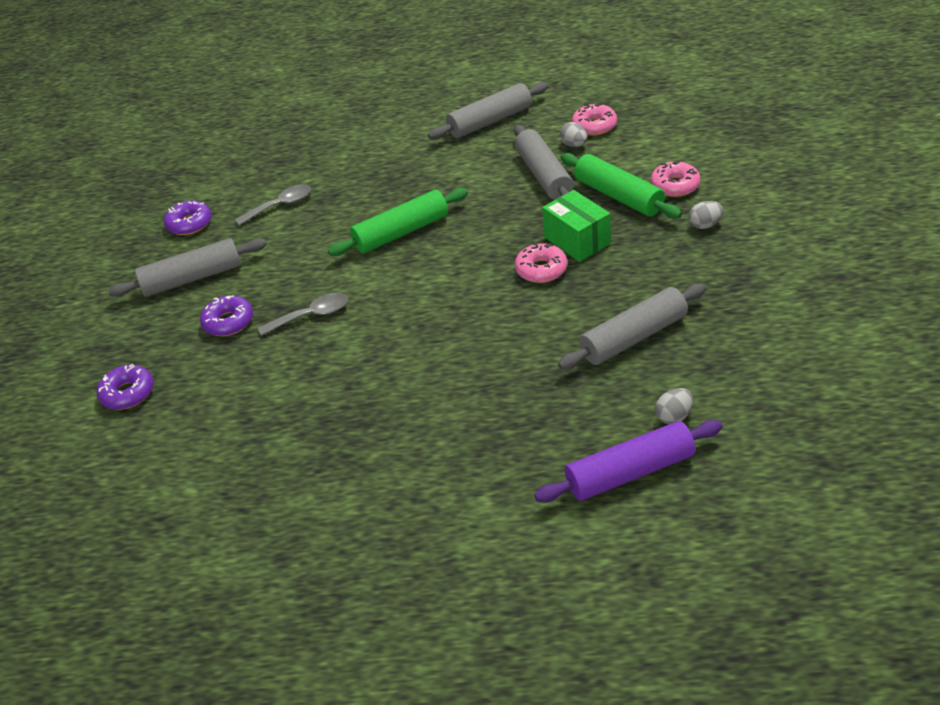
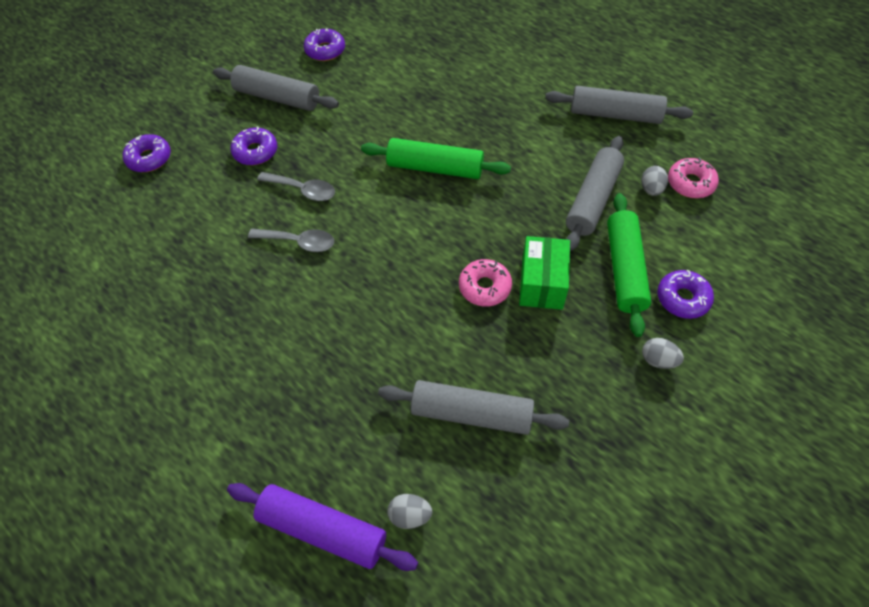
camera: 40 degrees right, 15 degrees up
grey spoon [235,184,311,226] -> grey spoon moved to [248,229,334,252]
pink donut [651,161,701,197] -> purple donut [657,270,714,319]

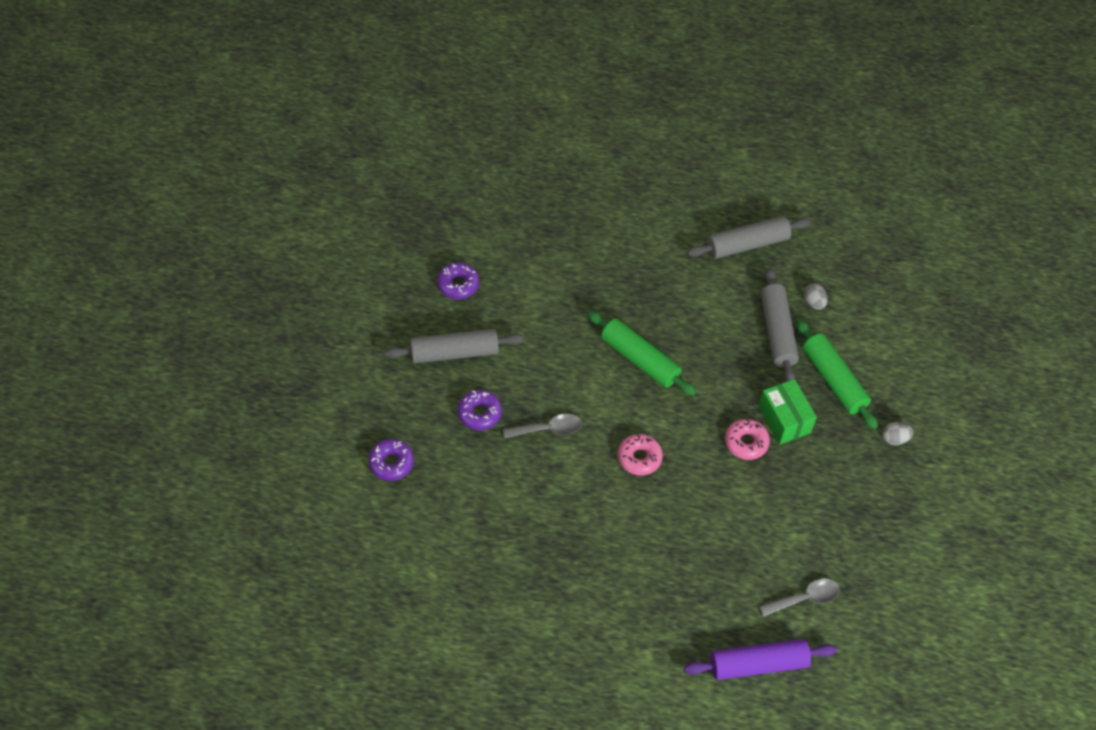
camera: 35 degrees left, 0 degrees up
grey spoon [248,229,334,252] -> grey spoon moved to [759,578,840,617]
green rolling pin [361,138,511,179] -> green rolling pin turned 60 degrees clockwise [587,311,696,396]
grey rolling pin [378,380,569,435] -> none
grey egg [387,494,432,529] -> none
purple donut [657,270,714,319] -> none
pink donut [668,158,719,198] -> pink donut moved to [618,434,663,475]

